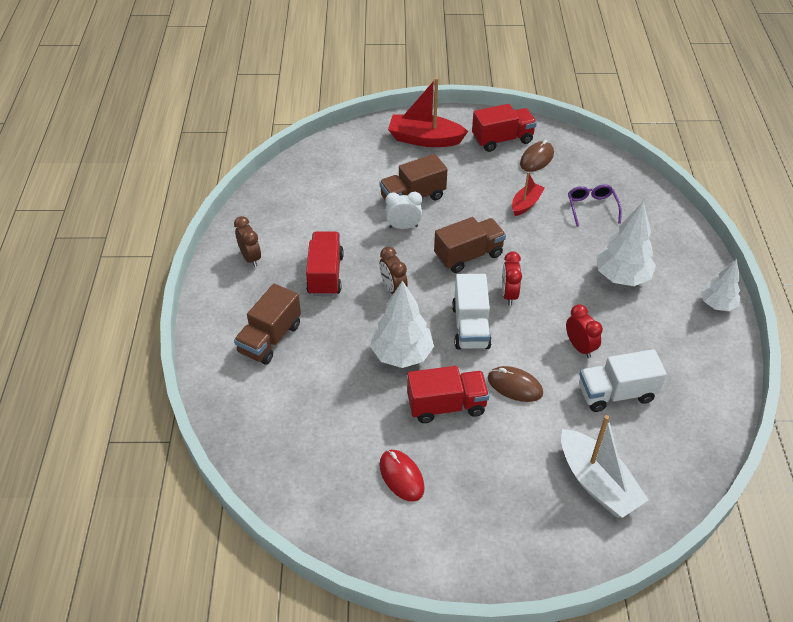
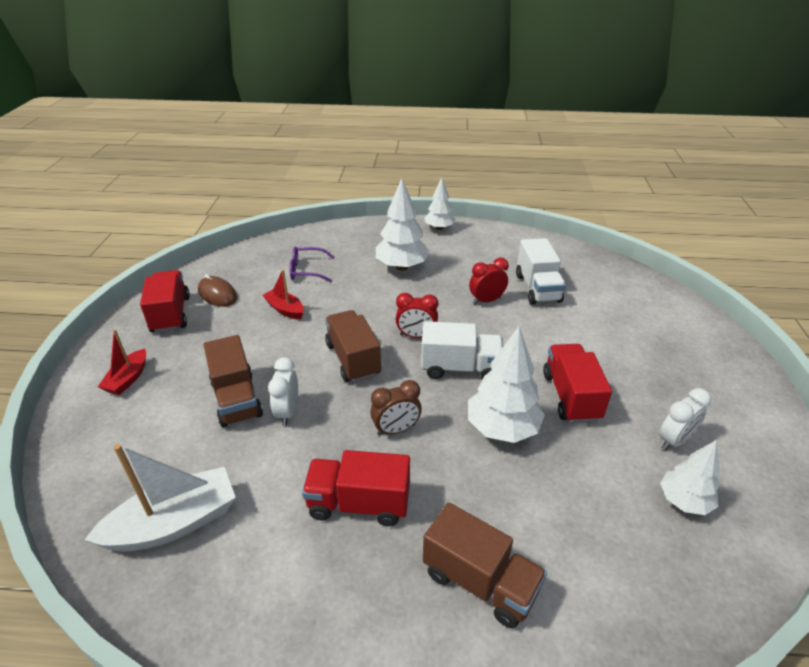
camera: 85 degrees left, 10 degrees down
brown clock [234,216,261,267] -> none
red mouse [379,450,425,502] -> white clock [659,388,711,450]
red boat [388,77,468,147] -> red boat [98,329,146,395], size x0.57
brown mouse [488,366,543,402] -> none
white boat [561,415,649,518] -> white boat moved to [85,444,236,552]
none -> white tree [660,440,720,515]

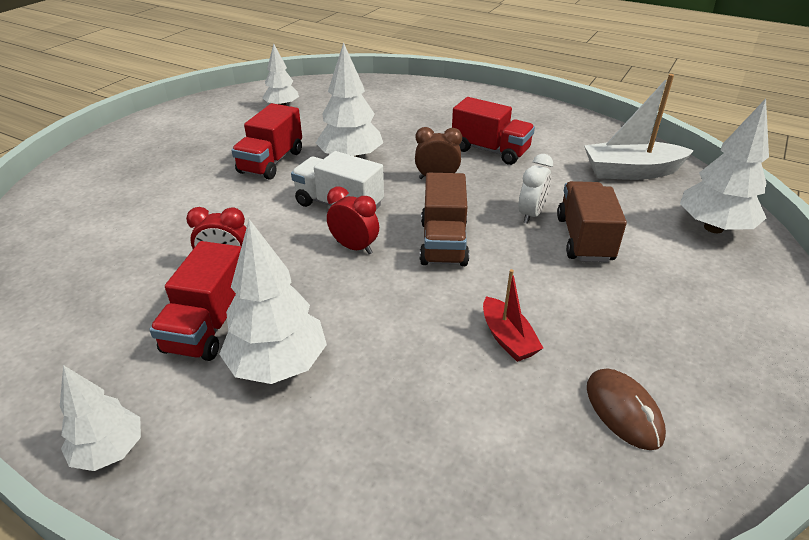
camera: 155 degrees left, 0 degrees up
red boat [98,329,146,395] -> none
red truck [140,270,190,333] -> red truck moved to [149,241,241,361]
purple glasses [290,246,335,282] -> none
brown truck [423,502,547,628] -> none
white truck [516,238,566,305] -> none
white clock [659,388,711,450] -> none
none -> white tree [680,98,769,233]

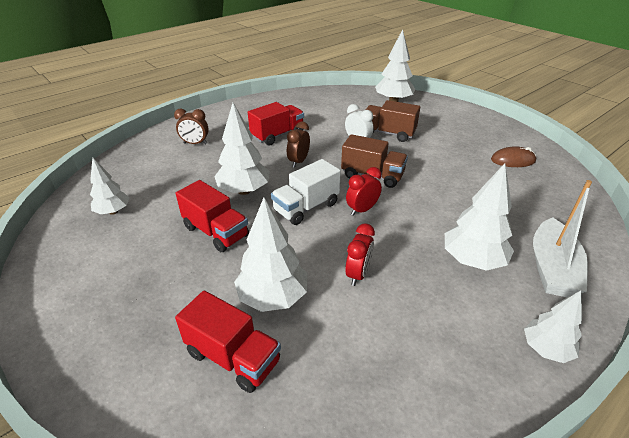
camera: 70 degrees left, 0 degrees up
red truck [149,241,241,361] -> red truck moved to [175,291,281,393]
red boat [483,269,543,362] -> none
white boat [584,74,694,180] -> white boat moved to [533,180,592,297]
none -> brown clock [174,109,209,144]
none -> white tree [234,198,307,312]

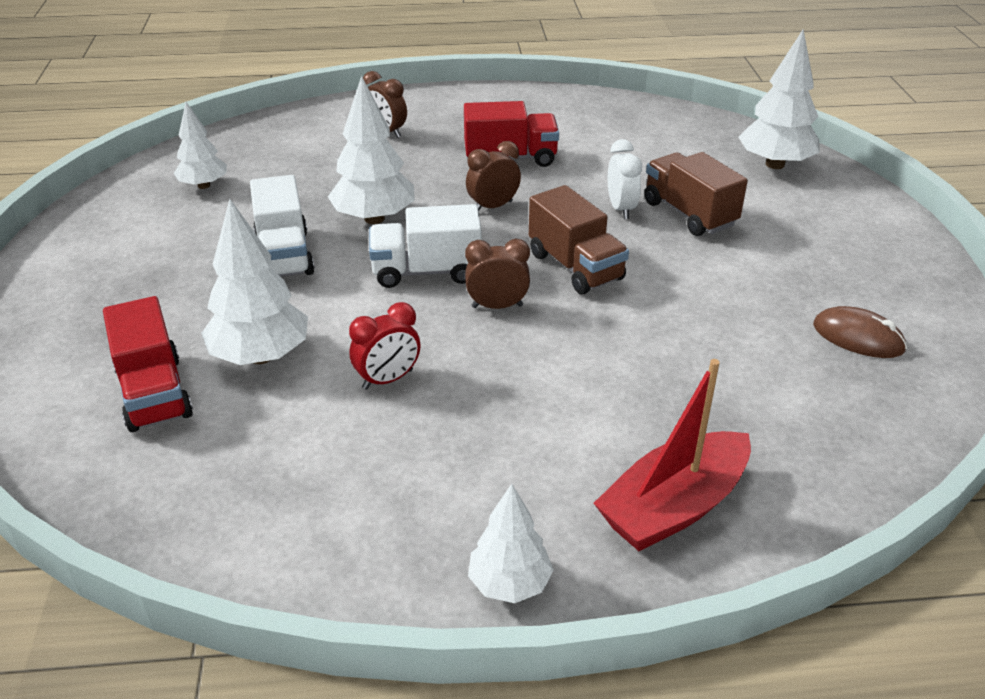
camera: 35 degrees right, 0 degrees up
red truck [176,180,249,252] -> white truck [250,175,314,277]
red clock [346,167,382,216] -> brown clock [465,239,530,309]
white tree [445,163,514,271] -> none
white boat [533,180,592,297] -> red boat [594,359,751,551]

